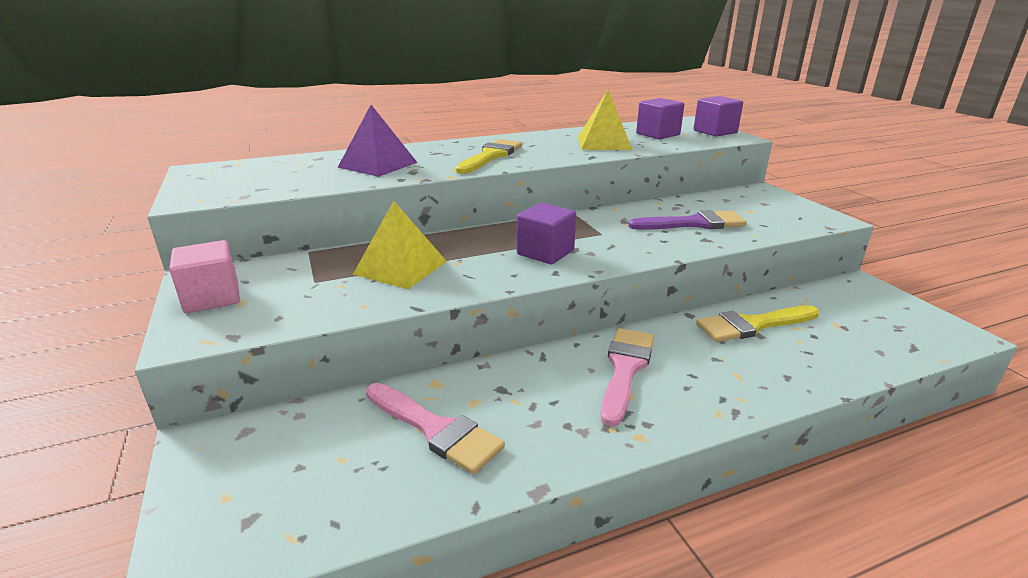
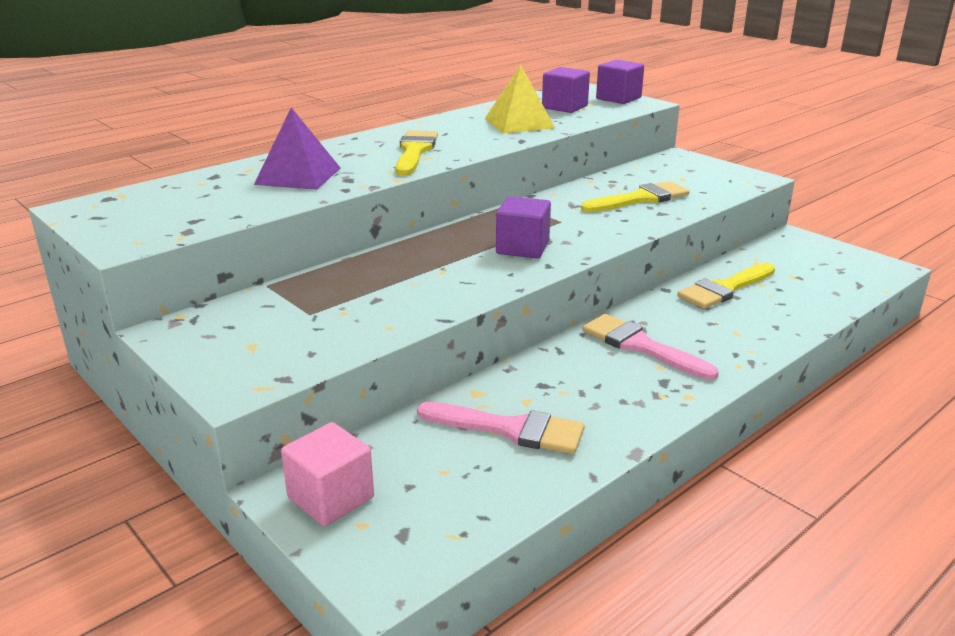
camera: 20 degrees left, 0 degrees up
pink cube [169,240,240,313] -> pink cube moved to [281,422,374,526]
yellow pyramid [353,201,447,289] -> none
pink brush [601,328,654,426] -> pink brush turned 45 degrees counterclockwise [582,314,719,380]
purple brush [628,210,747,230] -> yellow brush [581,181,689,213]

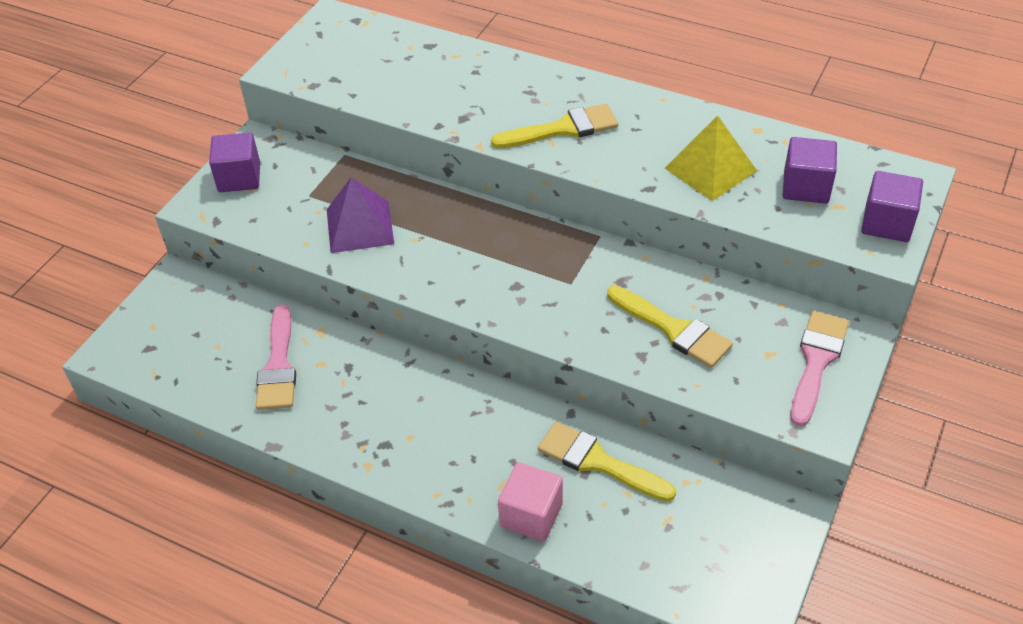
camera: 70 degrees right, 20 degrees up
purple pyramid [254,108,341,190] -> purple pyramid moved to [327,177,394,253]
pink cube [281,422,374,526] -> pink cube moved to [498,462,563,542]
purple cube [496,196,551,259] -> purple cube moved to [209,132,260,192]
pink brush [582,314,719,380] -> pink brush moved to [790,311,849,427]

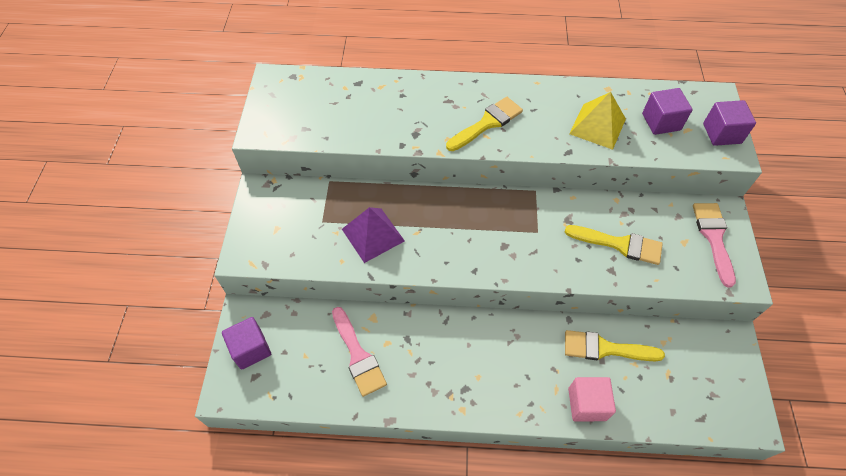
camera: 25 degrees left, 10 degrees up
purple cube [209,132,260,192] -> purple cube moved to [222,317,271,370]

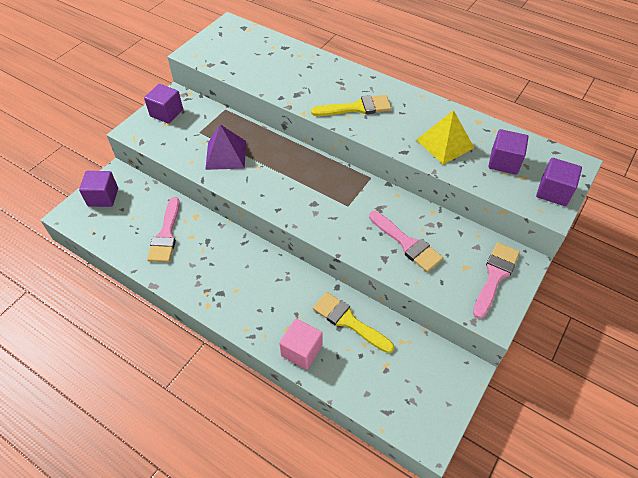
camera: 30 degrees right, 5 degrees down
yellow brush [565,225,663,265] -> pink brush [369,211,443,272]
none -> purple cube [144,84,183,124]

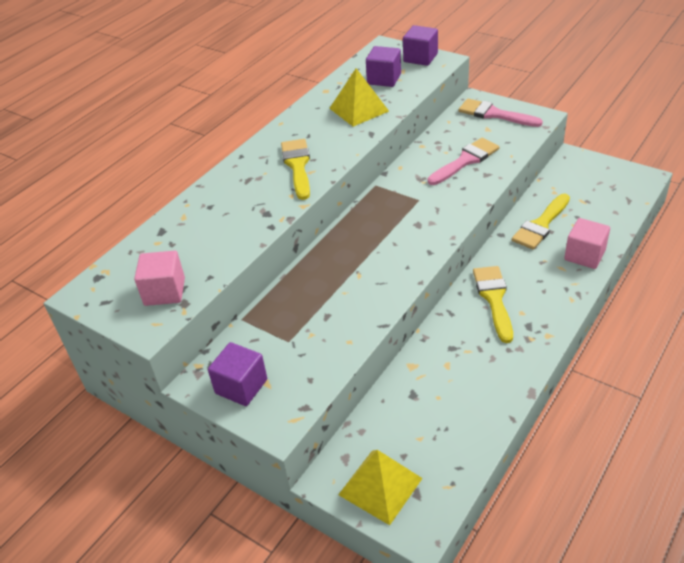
camera: 85 degrees left, 10 degrees down
purple cube [79,171,118,207] -> yellow pyramid [338,450,423,525]
pink brush [147,197,180,262] -> none
purple pyramid [205,124,246,170] -> none
none -> pink cube [134,251,185,306]
none -> yellow brush [473,266,513,343]

